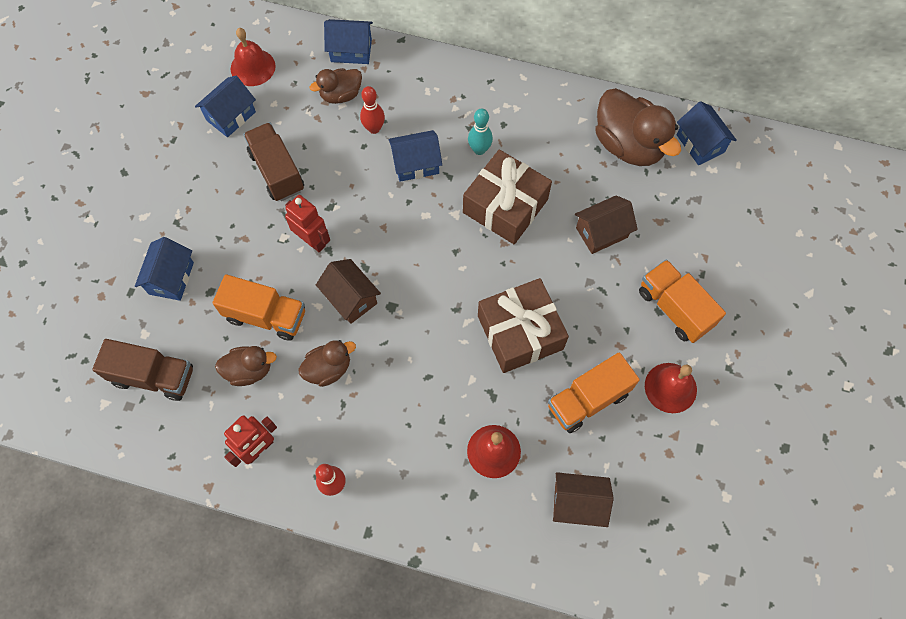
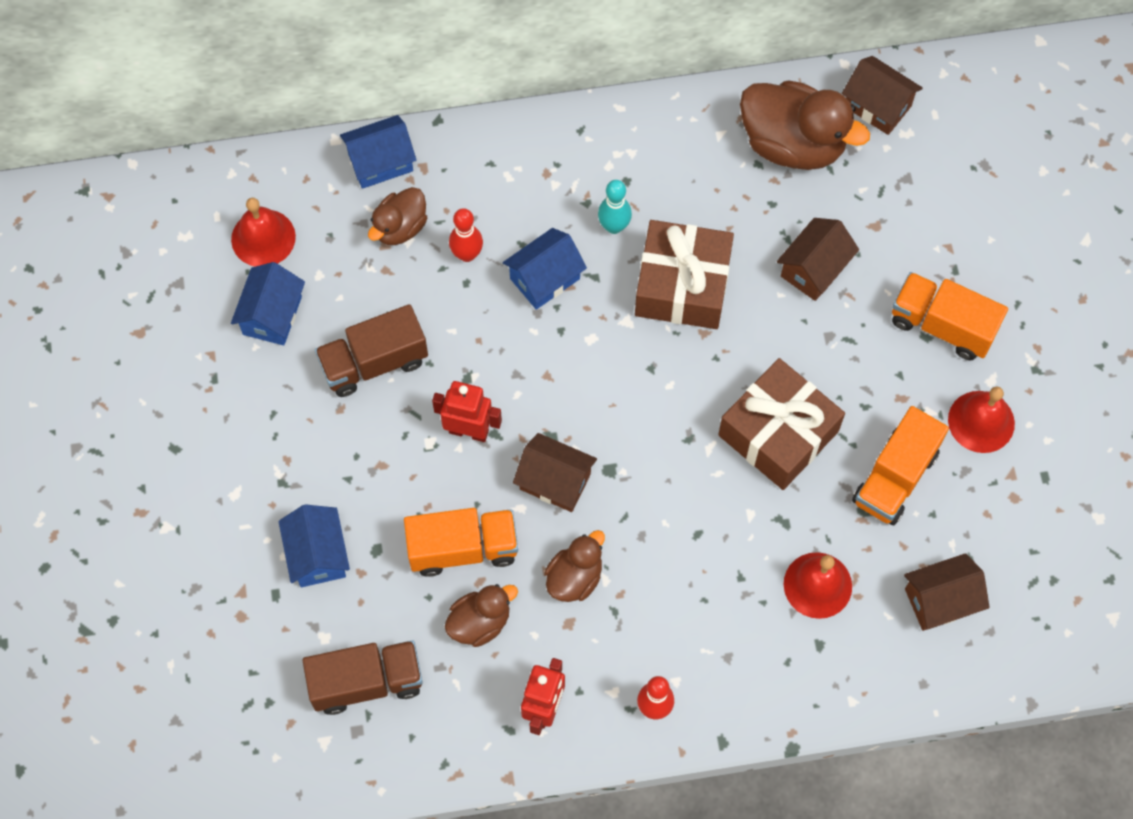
camera: 25 degrees left, 0 degrees up
brown truck [243,122,304,201] -> brown truck turned 60 degrees counterclockwise [315,304,428,397]
blue house [677,101,737,165] -> brown house [842,56,923,135]

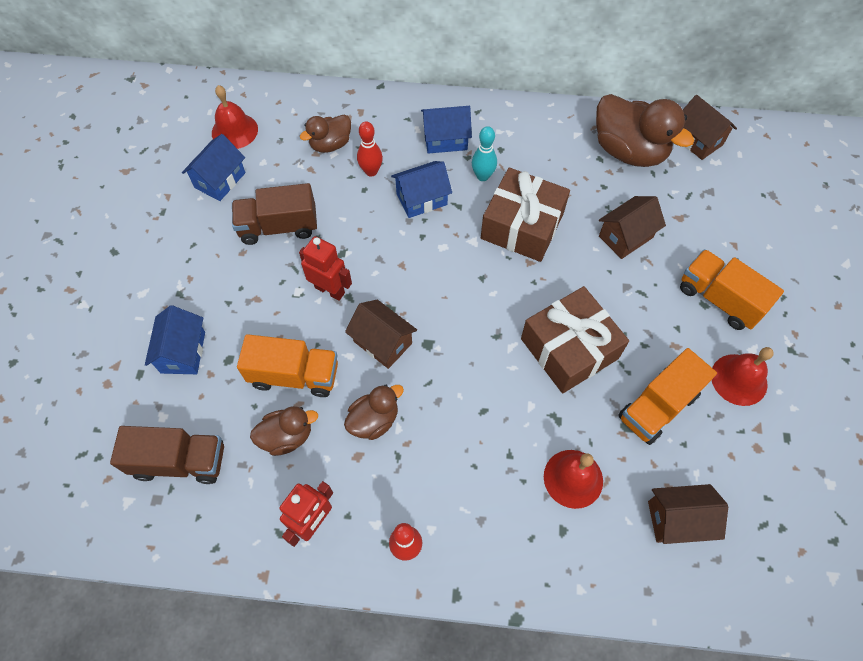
camera: 15 degrees right, 5 degrees down
blue house [340,115,416,189] -> blue house moved to [421,106,472,154]

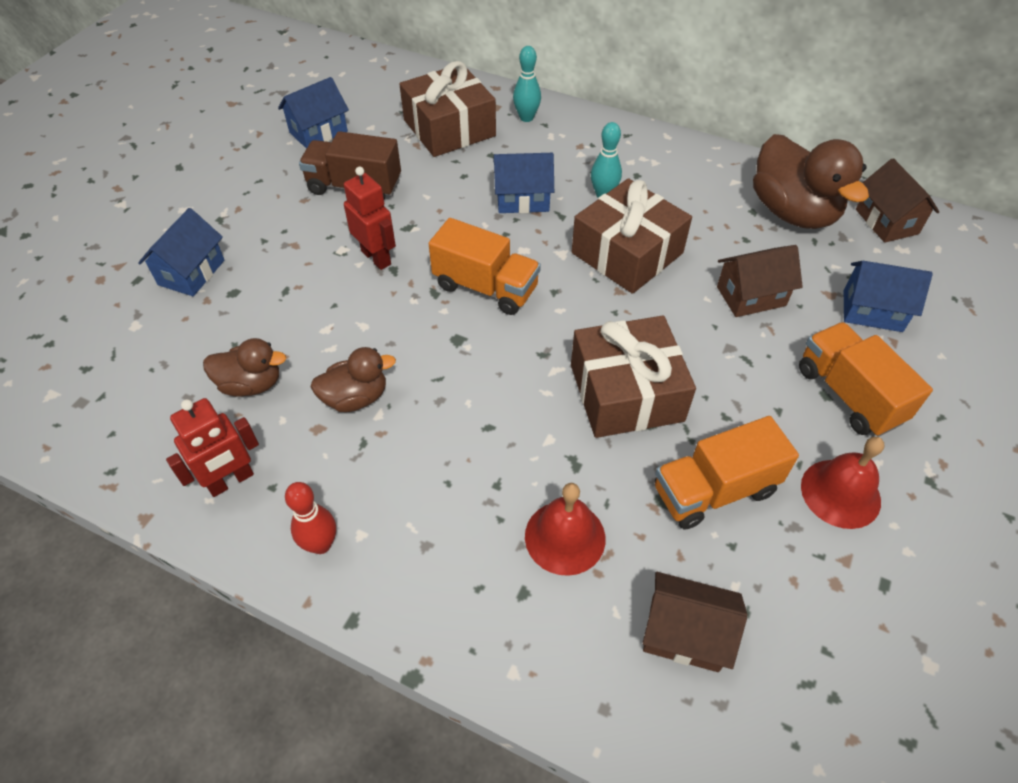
camera: 20 degrees right, 10 degrees down
brown truck [110,426,224,484] -> none
red bell [212,85,258,149] -> none
orange truck [237,334,338,397] -> orange truck moved to [429,218,541,315]
brown duck [300,115,351,153] -> brown gift [399,61,496,157]
brown house [345,300,417,369] -> none
red bowling pin [357,121,383,177] -> none
blue house [421,106,472,154] -> blue house moved to [844,261,933,332]
none -> turquoise bowling pin [513,46,541,122]

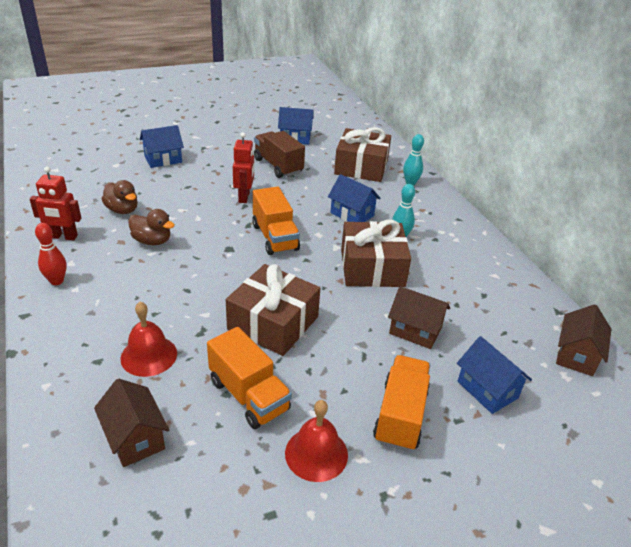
camera: 40 degrees right, 15 degrees down
orange truck [655,416,799,529] -> orange truck turned 150 degrees counterclockwise [207,327,292,429]
brown duck [753,134,869,229] -> none

